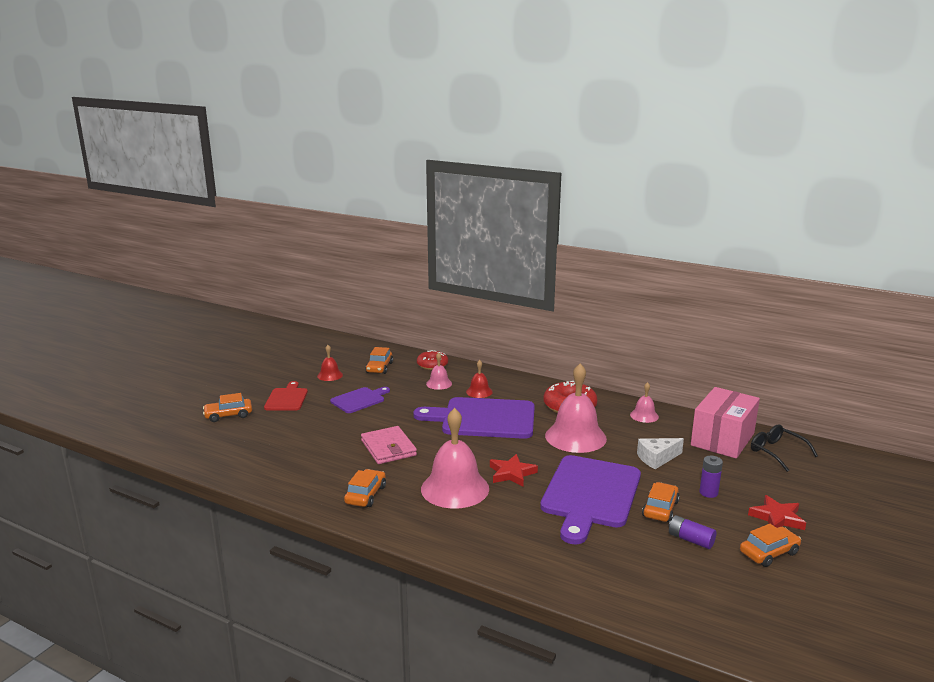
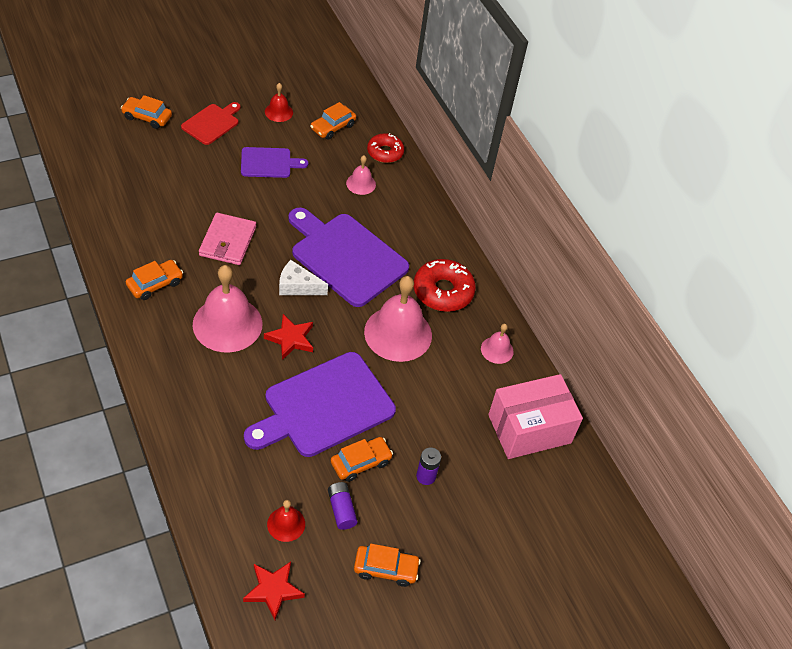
camera: 30 degrees right, 30 degrees up
red bell [466,360,493,398] -> red bell moved to [267,500,305,542]
white cheese [637,438,684,469] -> white cheese moved to [279,260,328,295]
red star [748,495,806,530] -> red star moved to [243,562,305,620]
black glasses [751,424,818,472] -> none

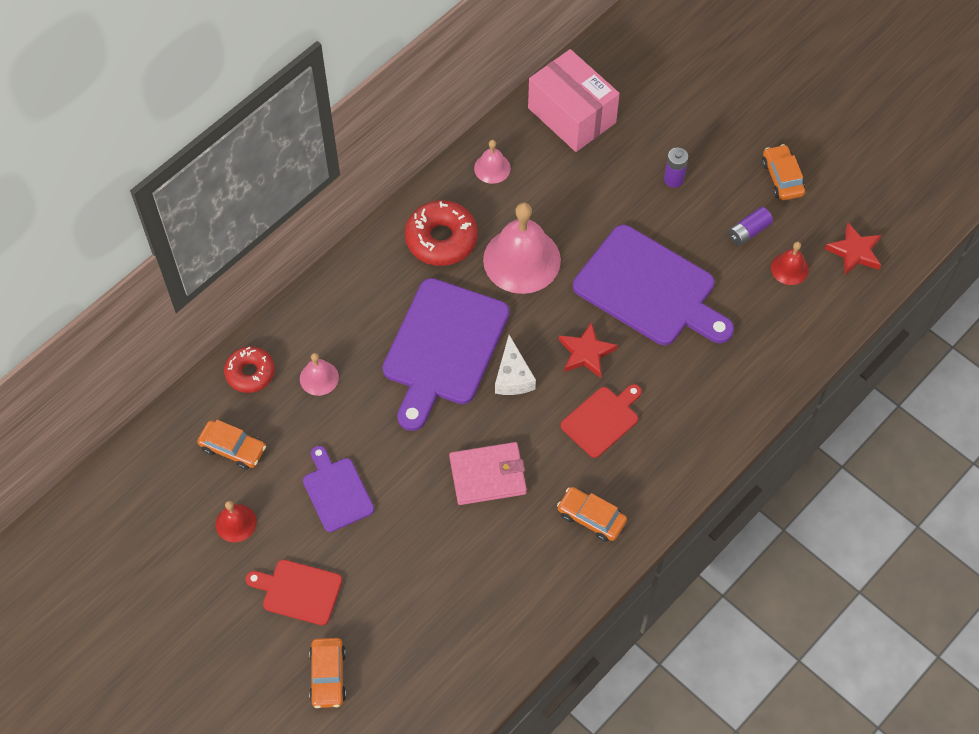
camera: 105 degrees left, 10 degrees up
pink bell [192,265,262,352] -> red cutting board [561,384,642,458]
orange car [331,437,393,482] -> none

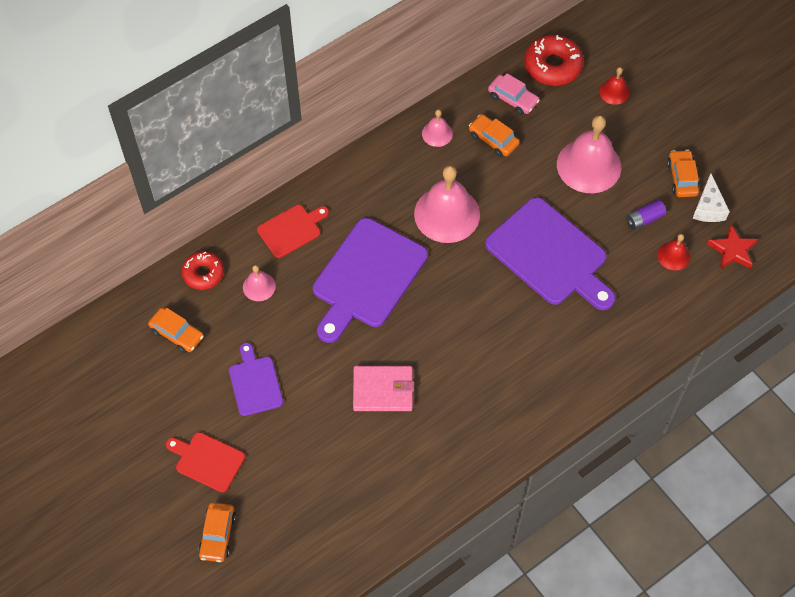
camera: 10 degrees right, 0 degrees up
red bell [216,501,257,542] -> red bell moved to [599,67,630,105]
red donut [405,200,478,266] -> red donut moved to [525,35,584,86]
white cheese [495,335,536,395] -> white cheese moved to [692,173,730,222]
pink box [528,49,620,152] -> pink car [488,73,540,115]
orange car [557,487,627,542] -> orange car moved to [469,114,520,157]
red star [559,322,618,378] -> none
red cutting board [561,384,642,458] -> red cutting board moved to [257,205,329,258]
purple battery [664,148,688,188] -> pink bell [557,115,621,193]

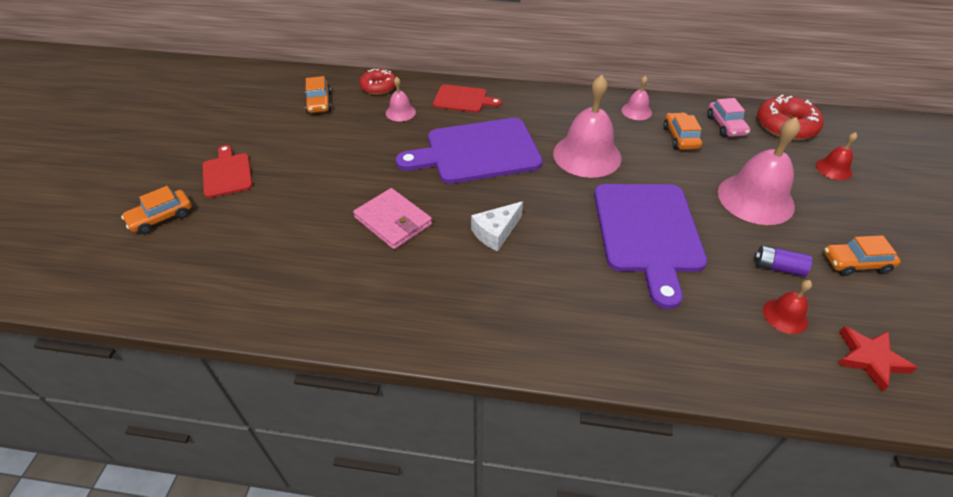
camera: 45 degrees right, 15 degrees down
purple cutting board [229,343,283,416] -> none
orange car [667,150,700,197] -> orange car turned 135 degrees counterclockwise [824,235,901,276]
white cheese [692,173,730,222] -> white cheese moved to [471,201,523,251]

